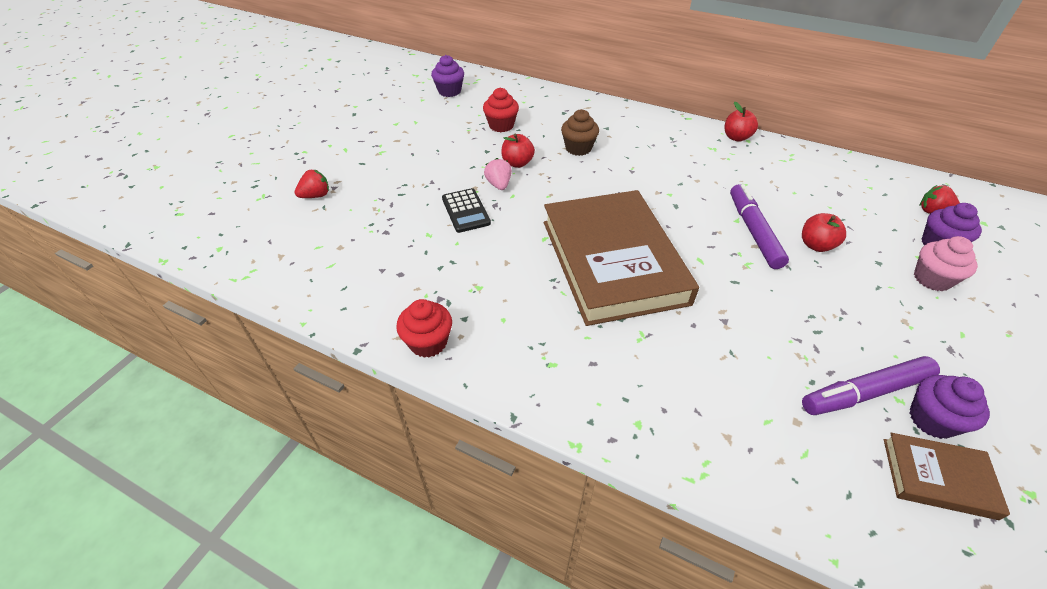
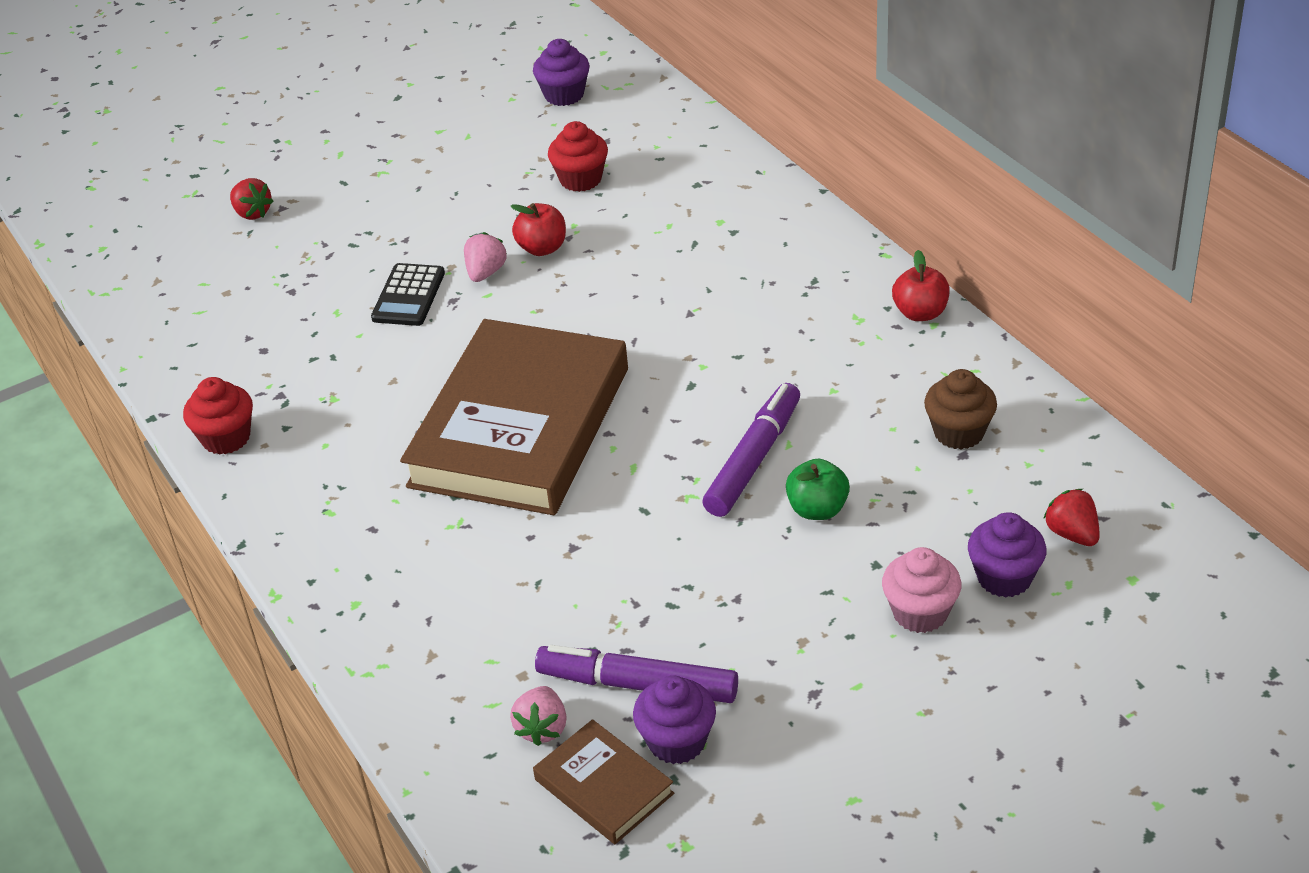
camera: 35 degrees right, 5 degrees down
red strawberry [295,169,329,198] -> red strawberry turned 45 degrees clockwise [230,178,273,220]
brown cupcake [561,109,599,156] -> brown cupcake moved to [924,369,997,450]
red apple [802,213,846,252] -> green apple [786,459,850,520]
none -> pink strawberry [510,686,567,746]

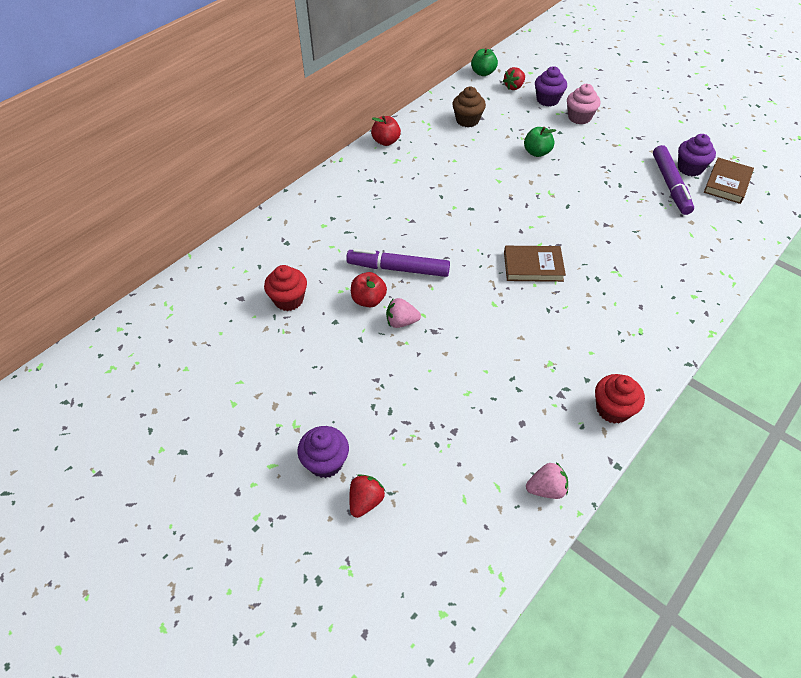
camera: 110 degrees left, 10 degrees up
black calculator [371,263,445,326] -> none
brown book [400,319,628,515] -> brown book [504,246,566,282], size x0.44
pink strawberry [510,686,567,746] -> pink strawberry moved to [526,462,568,499]
purple cupcake [533,39,590,106] -> purple cupcake moved to [297,426,349,478]
purple marker [702,383,800,517] -> purple marker moved to [346,248,450,277]
none -> green apple [471,48,498,76]

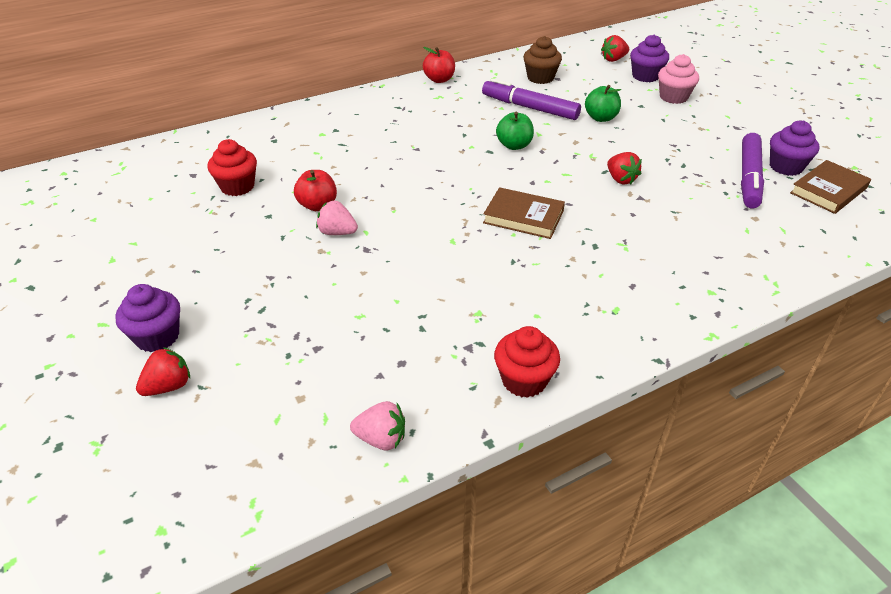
camera: 20 degrees right, 10 degrees down
purple marker [346,248,450,277] -> purple marker moved to [482,78,581,120]
green apple [471,48,498,76] -> green apple moved to [496,112,534,150]
none -> red strawberry [607,152,642,185]

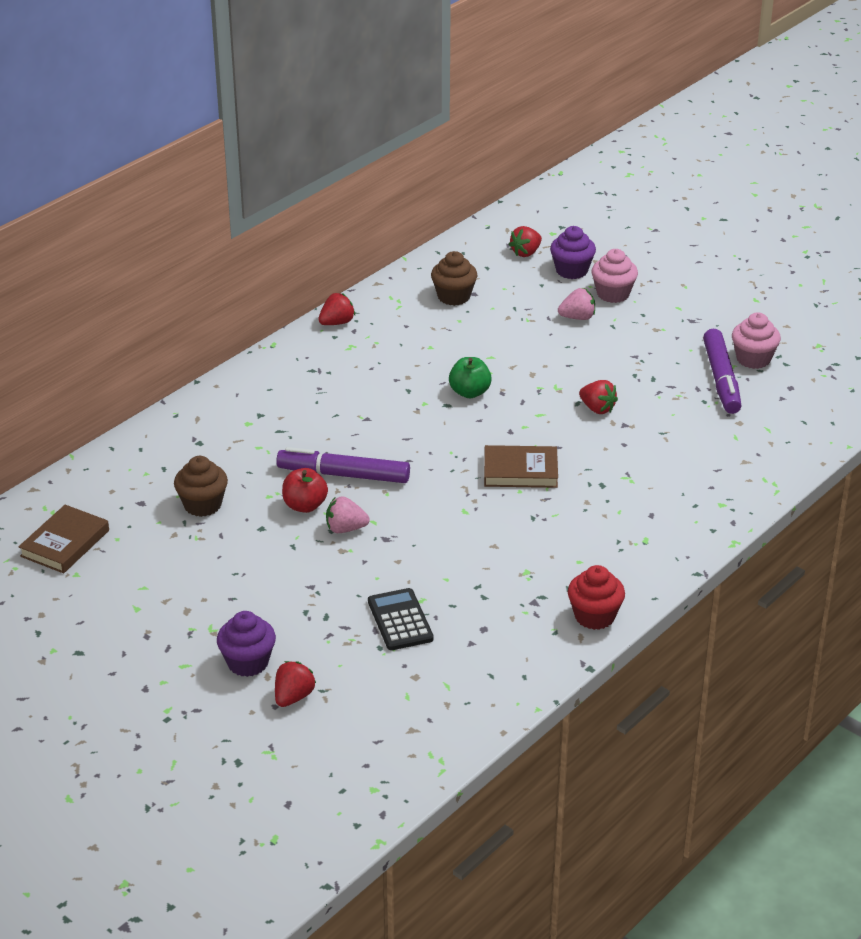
camera: 20 degrees left, 5 degrees down
red cupcake [208,139,257,196] -> brown cupcake [174,456,228,517]
pink strawberry [350,401,405,450] -> pink strawberry moved to [558,288,595,320]
red apple [423,47,455,83] -> red strawberry [318,293,355,325]
purple marker [482,78,581,120] -> purple marker moved to [276,447,410,483]
green apple [585,85,621,122] -> none
purple cupcake [770,120,820,176] -> pink cupcake [732,312,781,369]
brown book [790,160,871,214] -> brown book moved to [18,505,109,573]
none -> black calculator [368,588,434,650]

